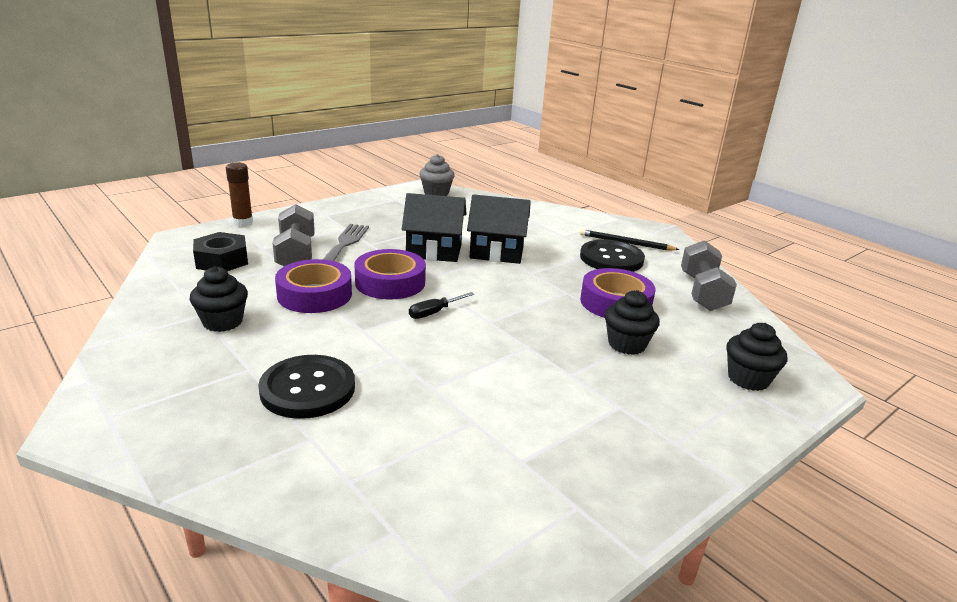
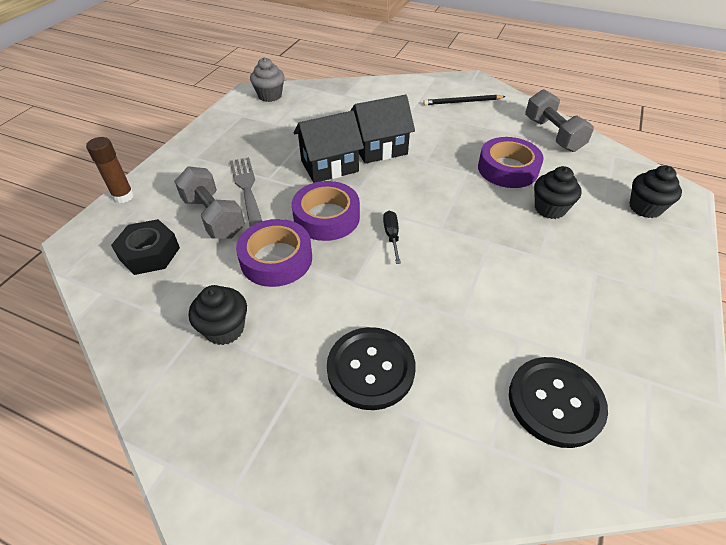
camera: 25 degrees left, 20 degrees up
black screwdriver [409,292,474,319] -> black screwdriver turned 150 degrees clockwise [383,210,401,264]
black button [580,240,645,272] -> black button moved to [509,357,608,448]

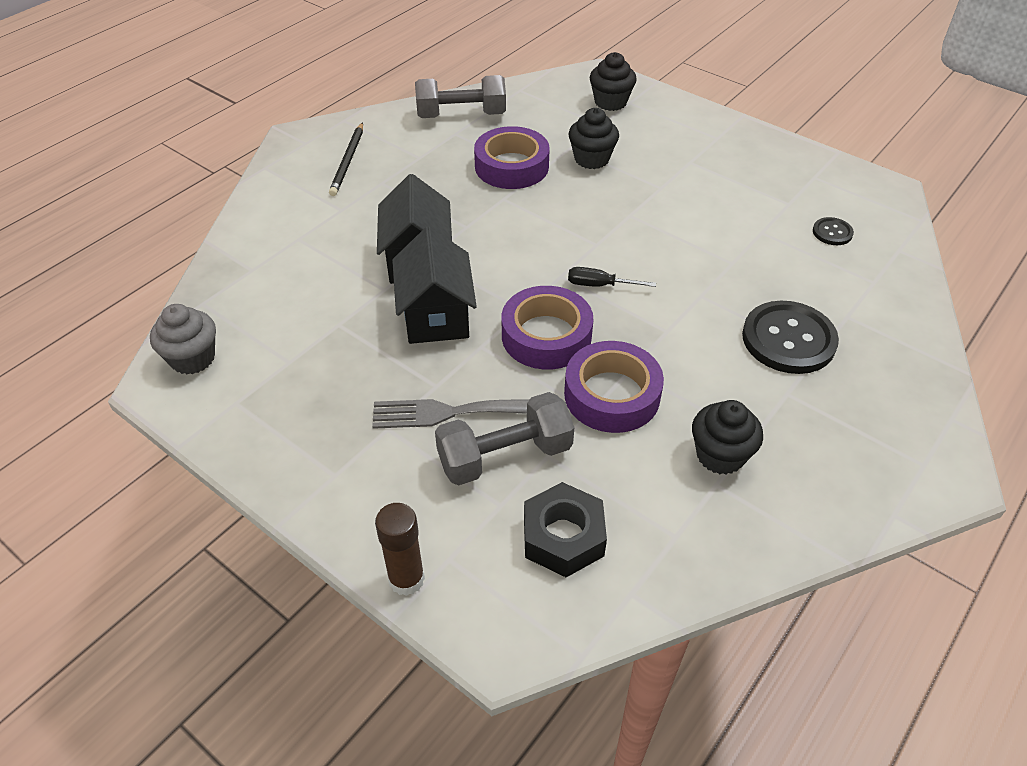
camera: 75 degrees left, 0 degrees up
black button [509,357,608,448] -> black button [813,217,854,245], size x0.48

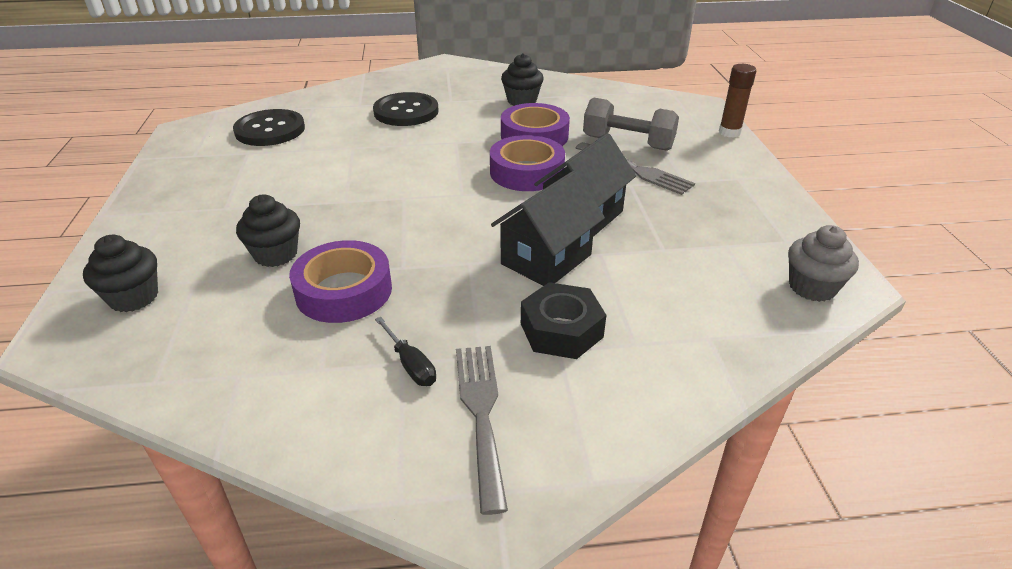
camera: 135 degrees left, 10 degrees down
black pencil [329,122,363,196] -> grey fork [456,346,508,515]
grey dumbbell [415,75,506,118] -> none
black nut [524,482,607,577] -> black nut moved to [521,282,606,359]
black screwdriver [568,267,656,287] -> black screwdriver moved to [375,317,436,386]
black button [813,217,854,245] -> black button [233,109,305,146], size x2.10

